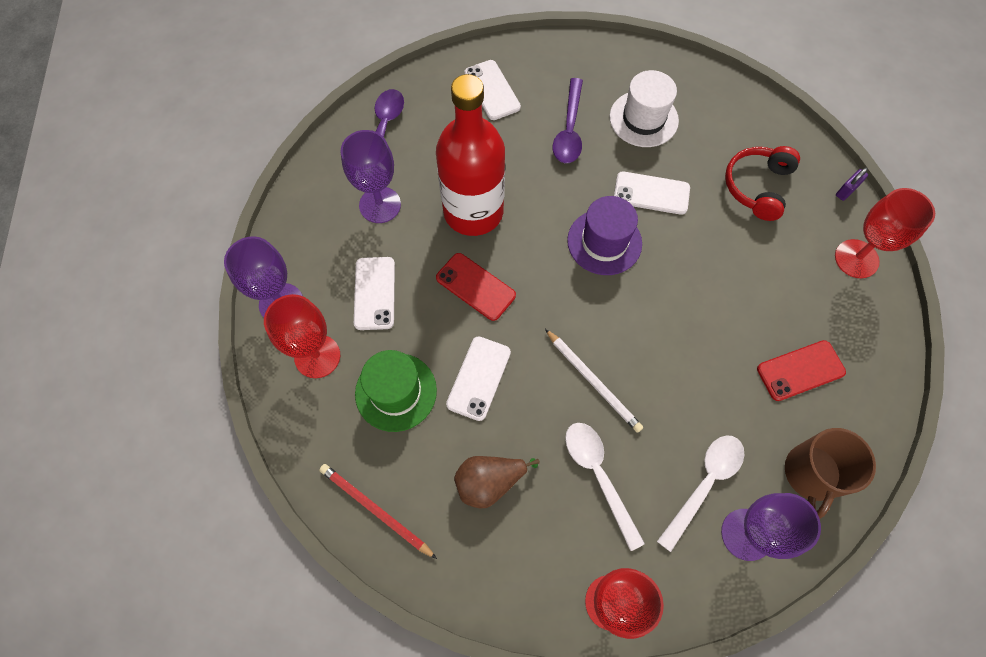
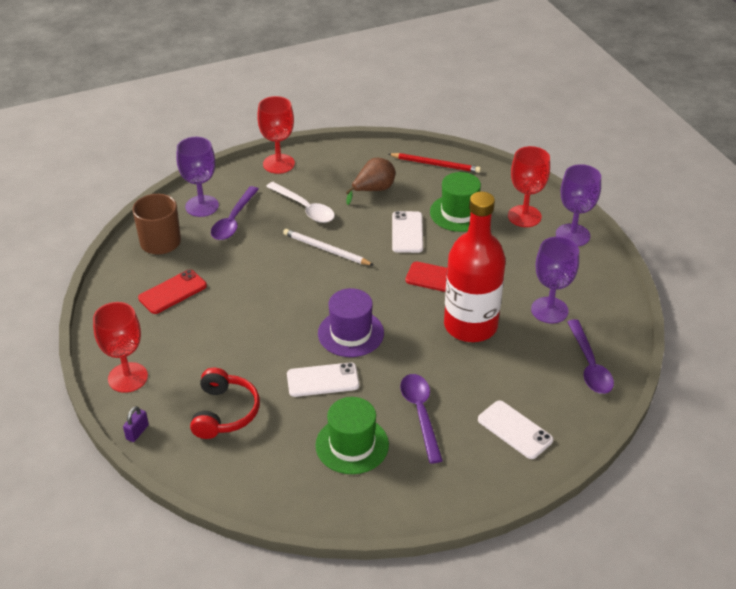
camera: 160 degrees right, 25 degrees down
white phone [354,257,395,330] -> none
white hat [610,70,679,147] -> green hat [315,397,389,474]
white spoon [657,436,744,552] -> purple spoon [211,186,259,240]

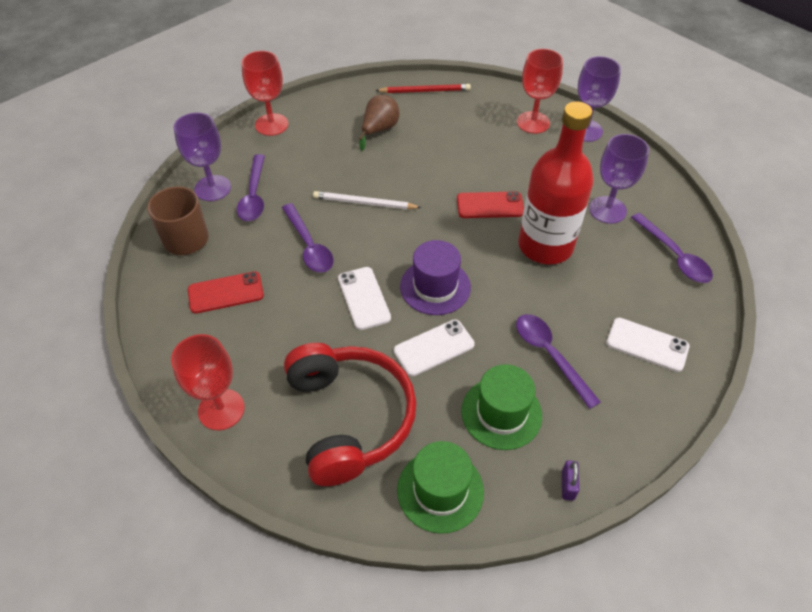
camera: 20 degrees left, 10 degrees up
purple padlock [123,406,149,442] -> purple padlock moved to [562,460,579,501]
red phone [138,270,207,314] -> red phone turned 45 degrees clockwise [188,271,264,314]
red headphones [190,368,260,439] -> red headphones [284,343,417,486], size x1.63
white spoon [266,182,335,223] -> none
white phone [392,211,423,253] -> white phone moved to [338,267,391,330]
green hat [430,172,481,232] -> green hat moved to [397,441,484,534]
none -> purple spoon [282,203,334,273]

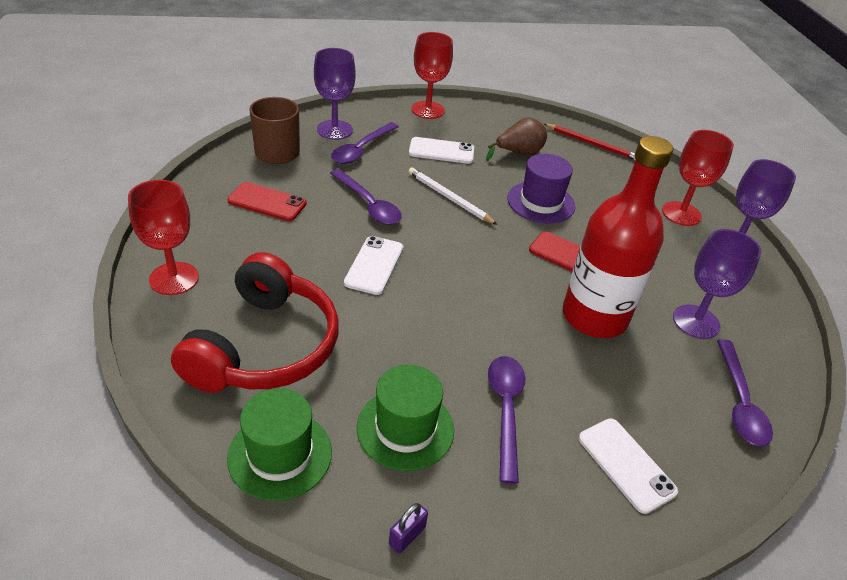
camera: 30 degrees right, 10 degrees down
purple spoon [282,203,334,273] -> purple spoon turned 45 degrees counterclockwise [330,169,402,225]
white phone [394,319,475,376] -> white phone moved to [409,137,474,164]
purple hat [400,240,471,315] -> purple hat moved to [507,154,575,223]

